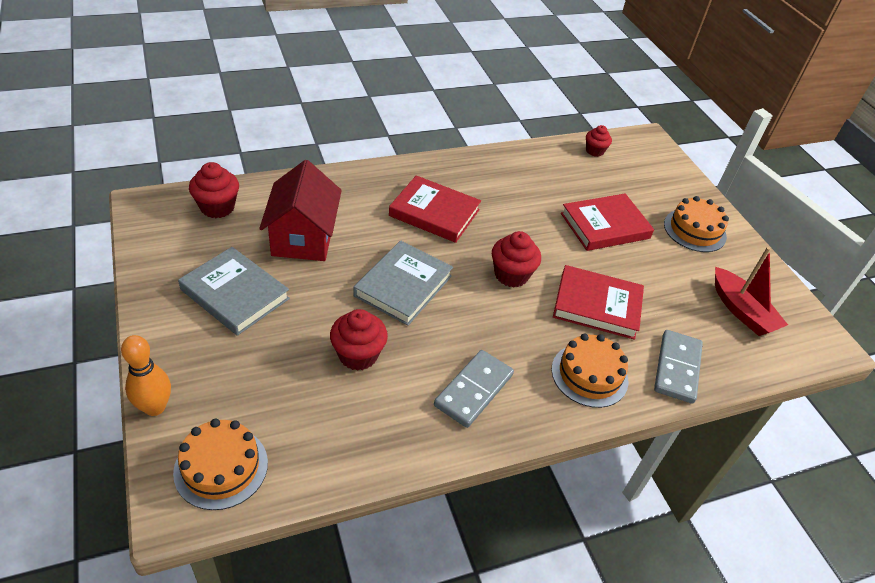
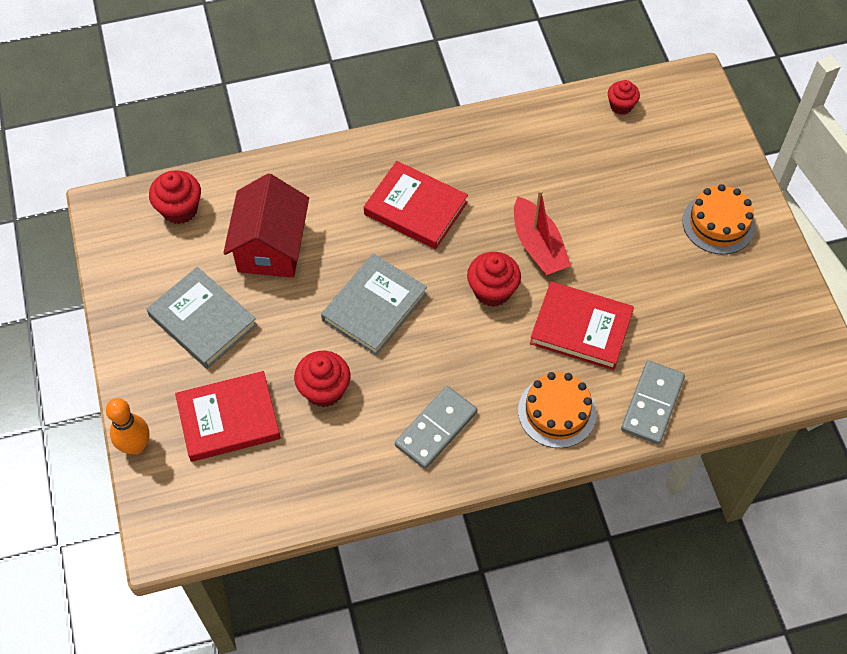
camera: 10 degrees right, 15 degrees up
orange cake [173,419,268,510] -> none
red book [561,194,654,251] -> red book moved to [175,371,281,462]
red boat [715,247,788,336] -> red boat moved to [514,190,571,275]

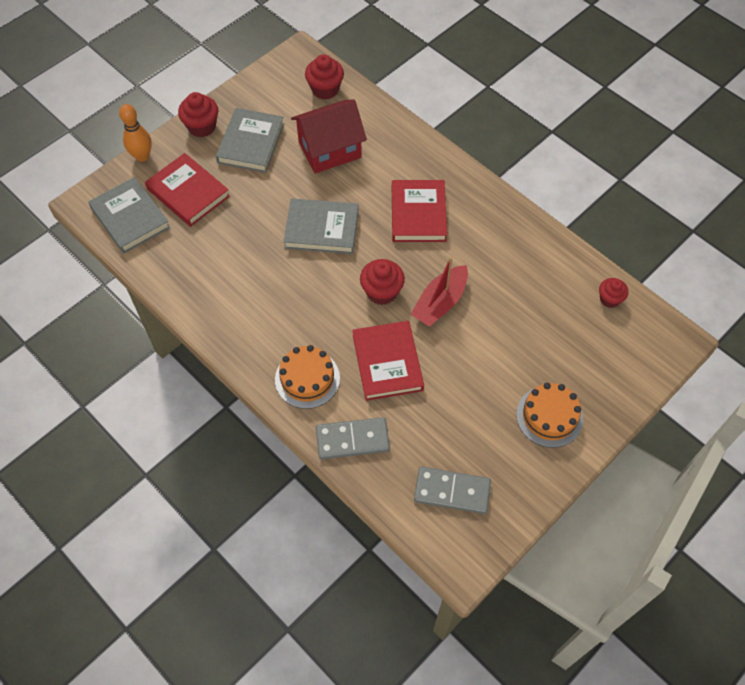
camera: 60 degrees right, 0 degrees up
red cupcake [294,351,350,407] -> red cupcake moved to [178,92,218,137]
grey domino [395,386,477,469] -> grey domino moved to [414,467,491,514]
none -> grey book [88,177,170,254]

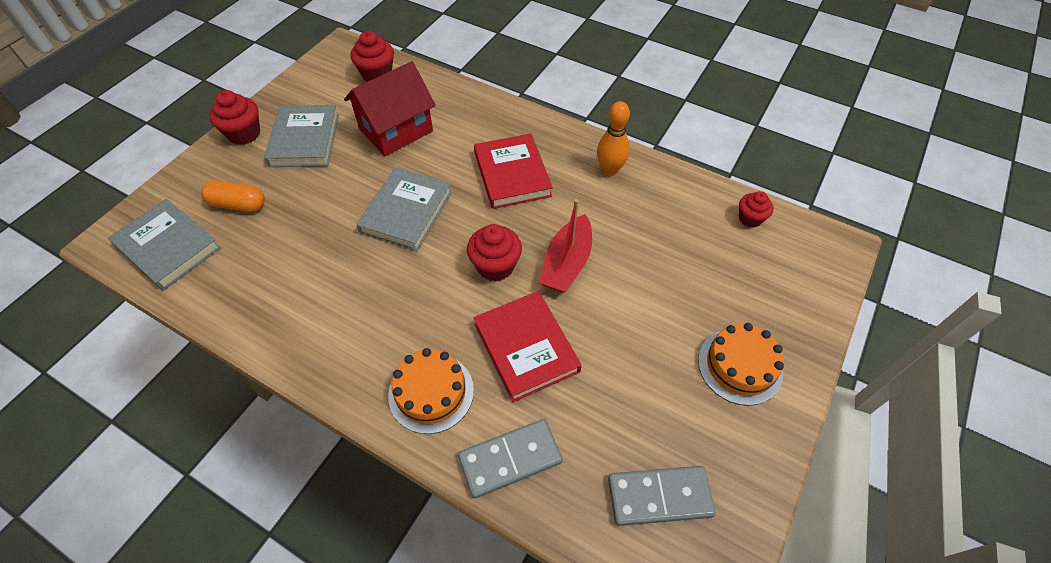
camera: 15 degrees left, 5 degrees down
orange bowling pin [119,104,152,162] -> orange bowling pin moved to [597,101,630,176]
red book [145,153,230,227] -> orange capsule [201,181,265,212]
grey book [283,198,359,254] -> grey book turned 60 degrees counterclockwise [356,167,452,251]

